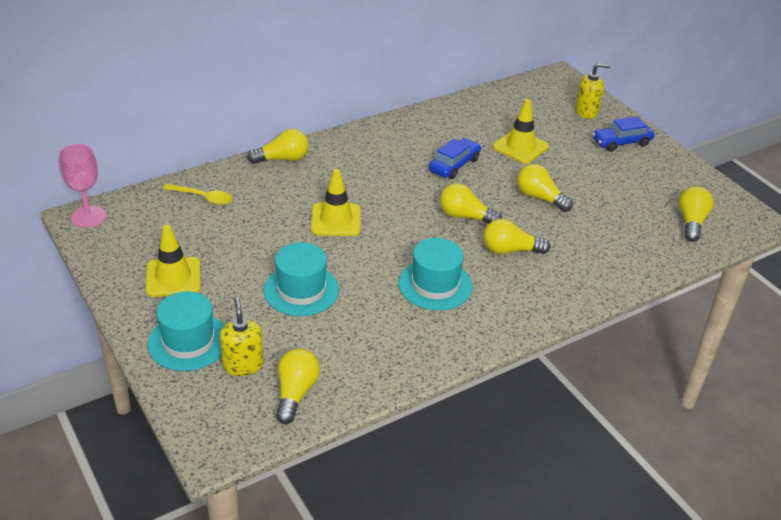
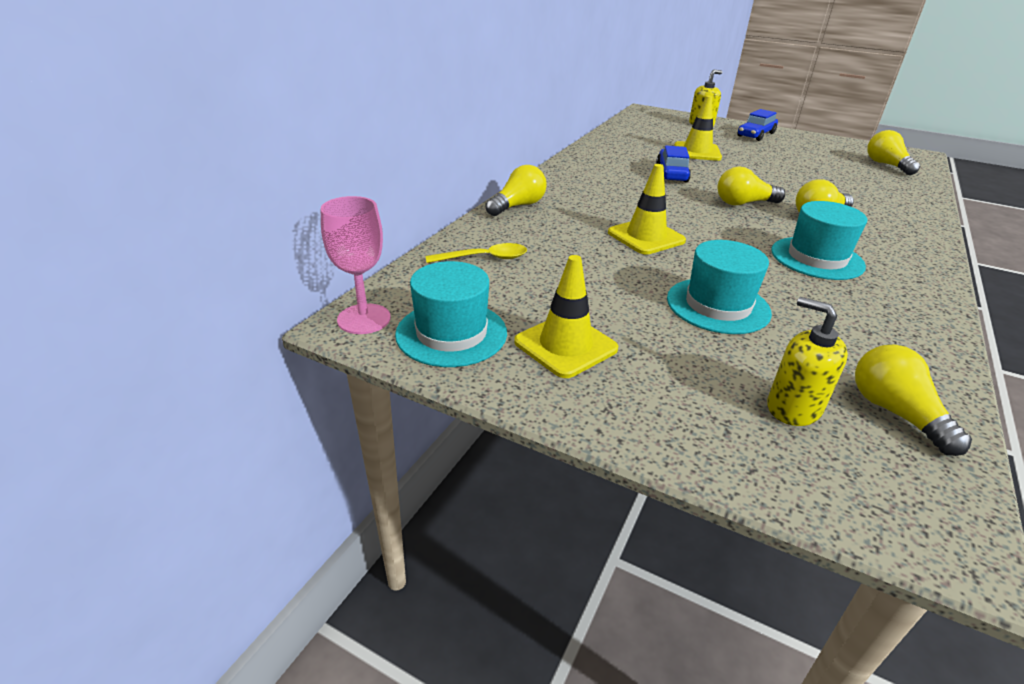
camera: 30 degrees left, 5 degrees down
turquoise hat [147,291,224,371] -> turquoise hat moved to [395,261,507,367]
yellow light bulb [517,164,573,212] -> none

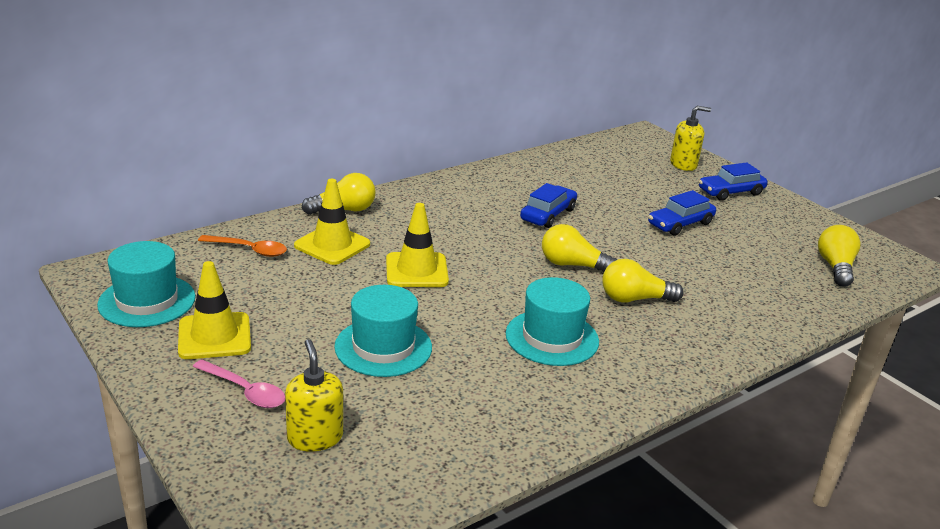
camera: 25 degrees right, 5 degrees down
pink goblet [321,196,391,334] -> none
yellow spoon [426,243,527,263] -> orange spoon [198,235,287,257]
yellow traffic cone [674,95,722,161] -> yellow traffic cone moved to [294,179,370,265]
yellow light bulb [855,344,972,456] -> none
none -> pink spoon [193,360,285,408]
none -> blue car [648,190,716,236]

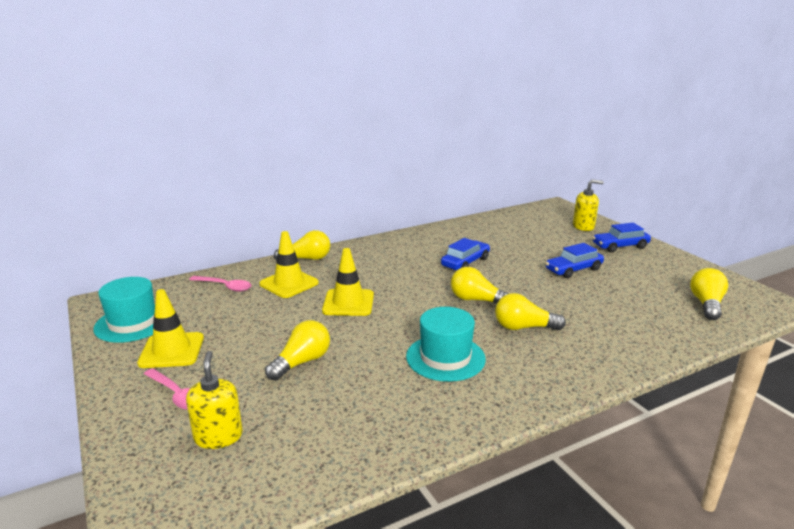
camera: 10 degrees right, 5 degrees down
orange spoon [198,235,287,257] -> pink spoon [189,276,252,292]
turquoise hat [334,285,432,377] -> yellow light bulb [265,320,330,381]

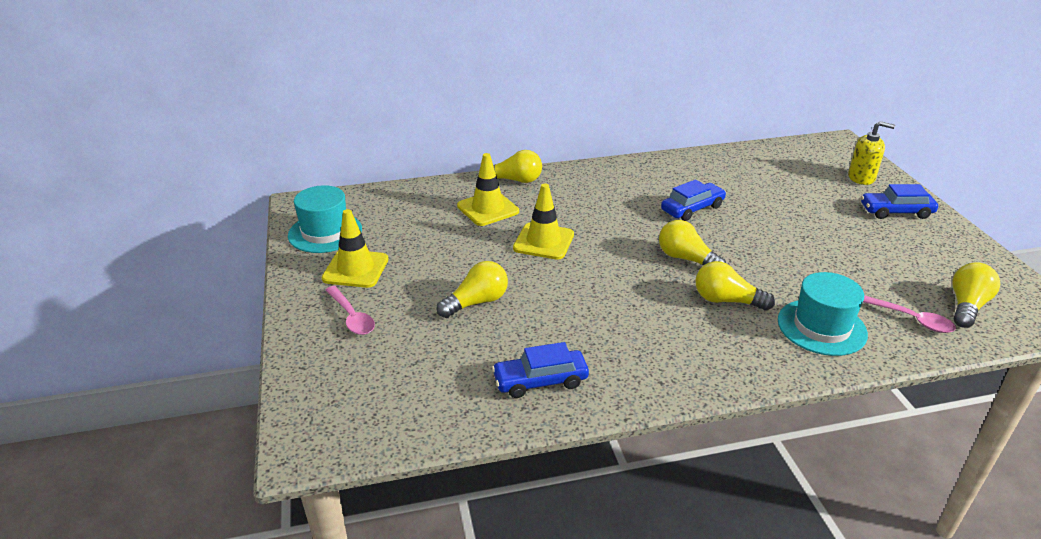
camera: 15 degrees right, 10 degrees up
yellow soap dispenser [186,351,243,449] -> none
pink spoon [189,276,252,292] -> pink spoon moved to [863,295,956,333]
turquoise hat [406,307,486,382] -> turquoise hat moved to [778,272,868,356]
blue car [545,243,604,278] -> blue car moved to [492,342,589,398]

